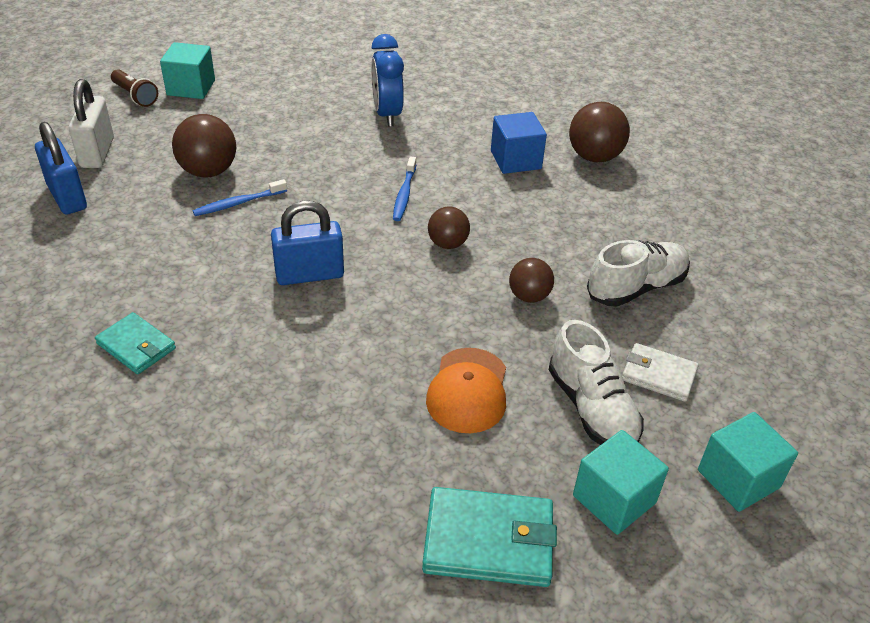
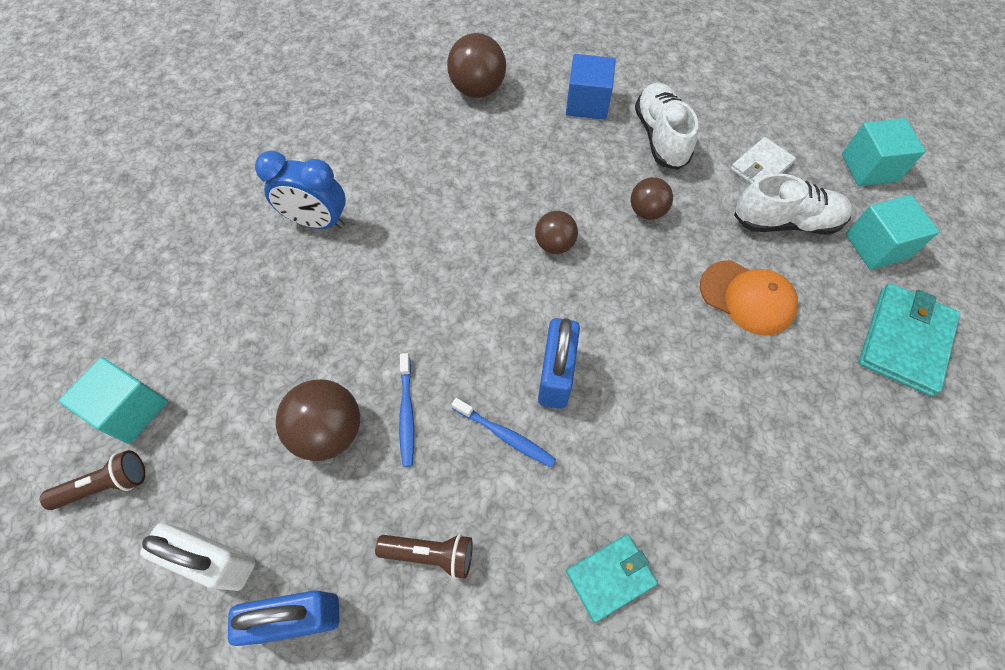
camera: 65 degrees left, 20 degrees up
blue toothbrush [393,157,416,221] -> blue toothbrush moved to [452,398,556,467]
blue cube [491,112,547,174] -> blue cube moved to [566,54,616,120]
none -> brown flashlight [375,534,473,579]

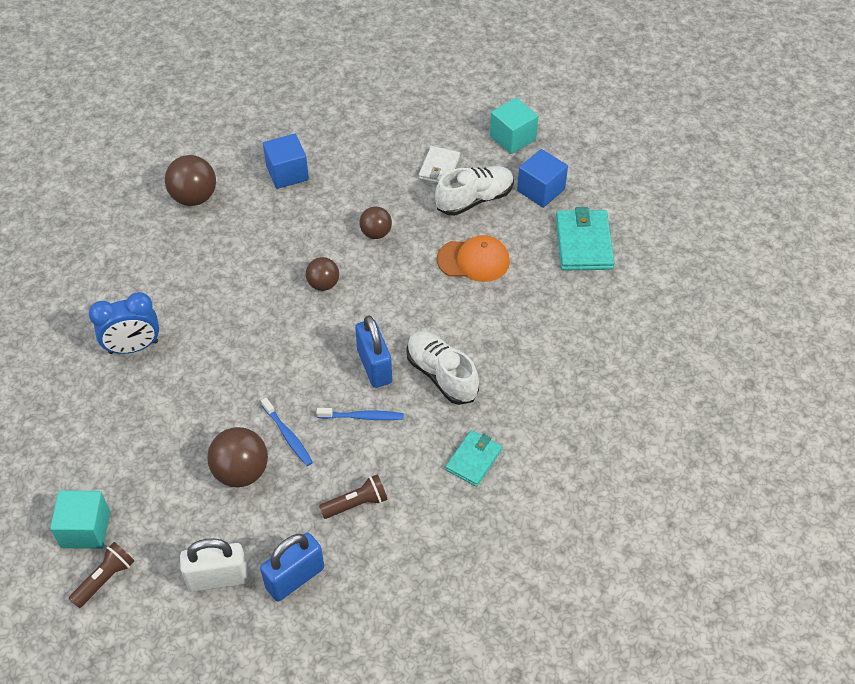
camera: 30 degrees left, 10 degrees down
white shoe [635,83,698,170] -> white shoe moved to [406,331,479,405]
turquoise cube [846,195,939,270] -> blue cube [517,149,568,208]

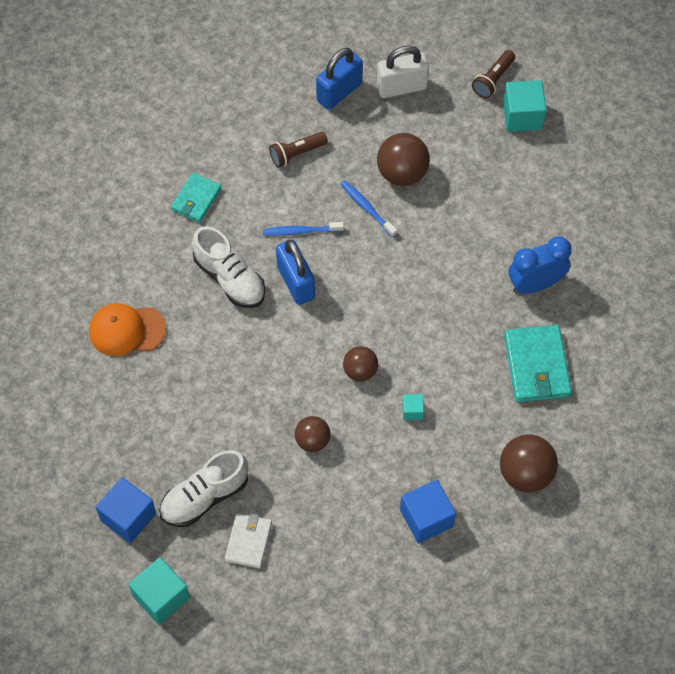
camera: 175 degrees right, 10 degrees up
orange cap [437,235,510,282] -> orange cap moved to [89,303,166,356]
turquoise wallet [555,207,615,271] -> turquoise wallet moved to [504,325,572,402]
none -> turquoise cube [402,394,424,420]

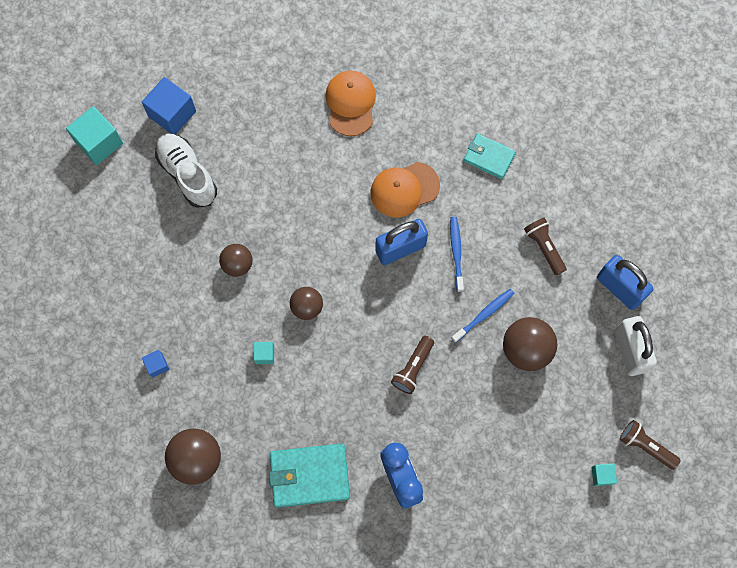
camera: 90 degrees right, 10 degrees up
white shoe [192,226,265,308] -> orange cap [371,162,440,217]
white wallet [225,513,272,569] -> none
blue cube [400,480,456,543] -> blue cube [142,350,169,378], size x0.51
turquoise cube [503,80,547,132] -> turquoise cube [591,463,617,486], size x0.51
none -> brown flashlight [391,336,434,394]

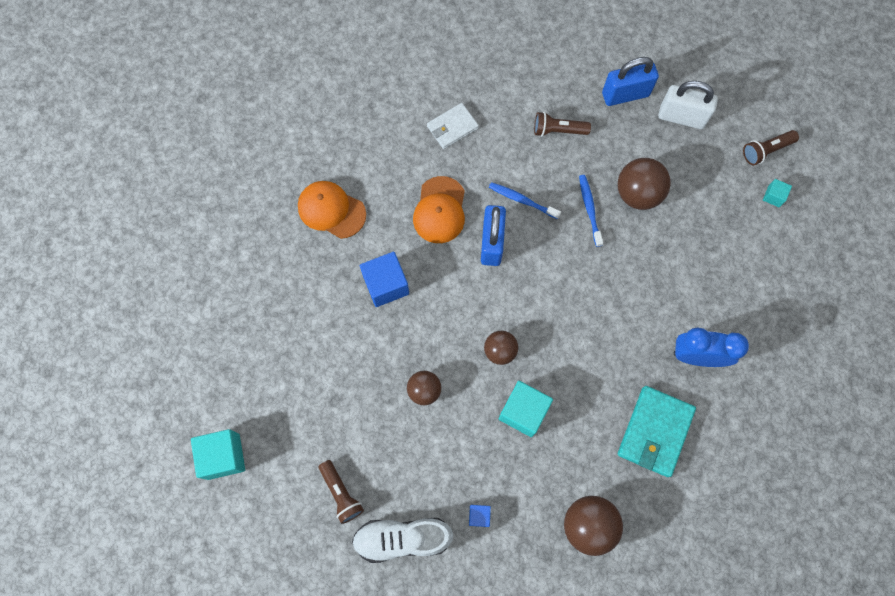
camera: 60 degrees left, 0 degrees up
blue cube [142,77,196,135] -> blue cube moved to [360,252,409,307]
white shoe [155,133,217,208] -> white shoe moved to [352,518,453,563]
turquoise cube [254,342,274,364] -> turquoise cube [499,381,553,437], size x1.98
brown flashlight [391,336,434,394] -> brown flashlight moved to [319,460,364,524]
turquoise wallet [463,133,516,179] -> white wallet [427,103,479,149]

